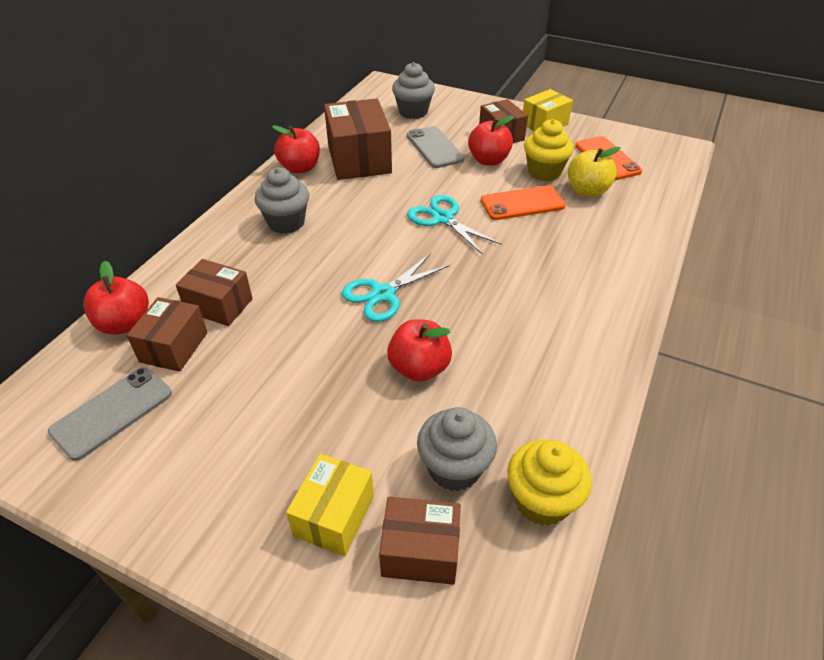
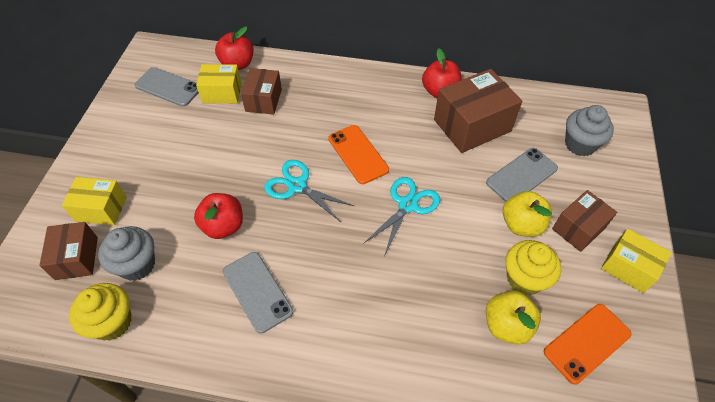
camera: 75 degrees right, 10 degrees up
brown box [127,297,208,372] -> yellow box [196,64,242,104]
grey cupcake [255,167,309,234] -> none
red apple [468,115,514,166] -> yellow apple [503,191,552,237]
orange phone [481,185,566,220] -> orange phone moved to [329,125,389,184]
none -> grey phone [223,252,293,334]

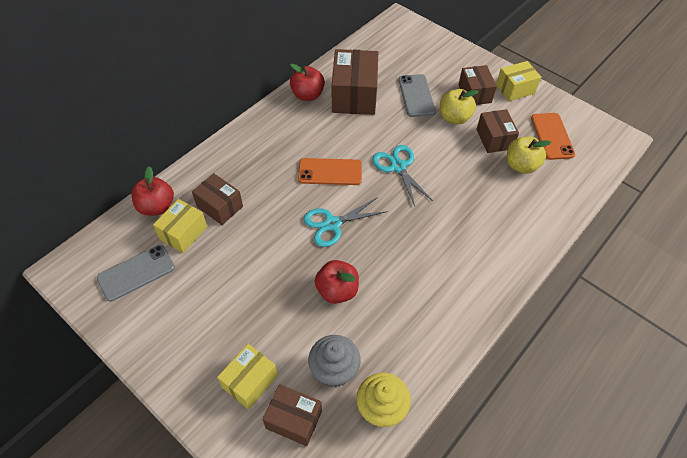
camera: 60 degrees left, 0 degrees up
grey phone [223,252,293,334] -> none
yellow cupcake [505,240,561,295] -> brown box [476,109,519,153]
grey cupcake [565,105,614,156] -> none

